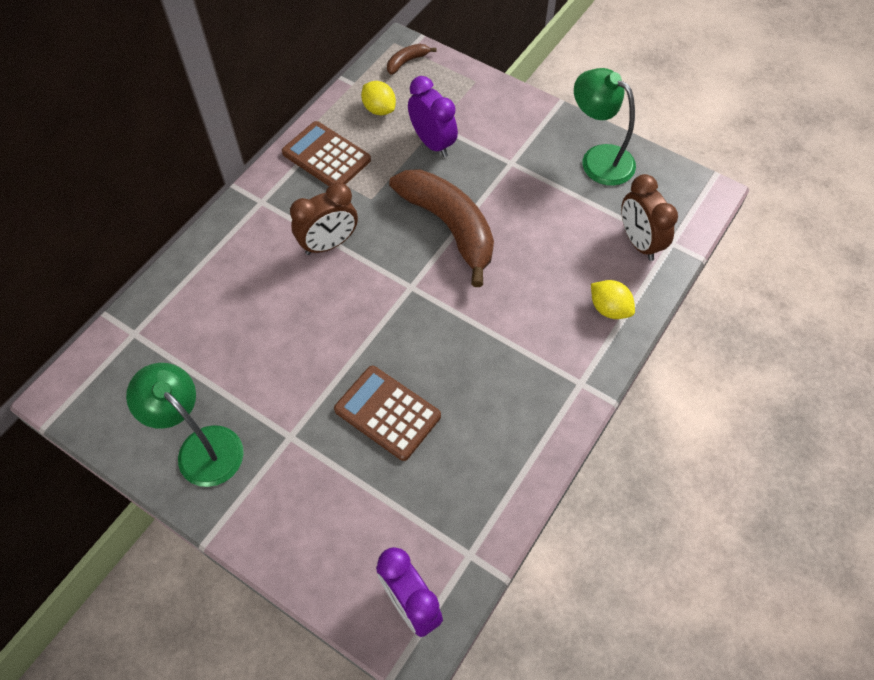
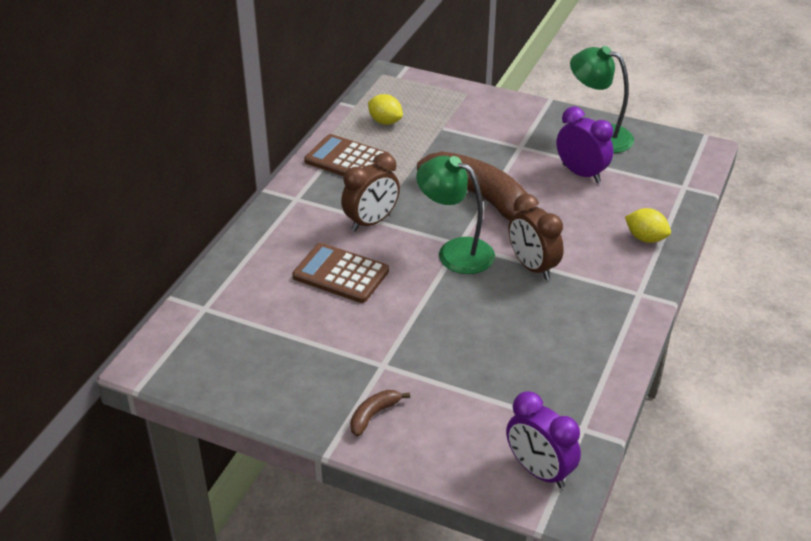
camera: 10 degrees left, 20 degrees down
green lamp [126,363,244,487] -> green lamp moved to [417,156,495,274]
brown calculator [334,366,441,461] -> brown calculator moved to [292,243,389,303]
brown banana [387,44,437,74] -> brown banana moved to [350,390,410,437]
purple clock [408,76,458,157] -> purple clock moved to [556,106,613,183]
brown clock [621,174,678,261] -> brown clock moved to [509,194,564,280]

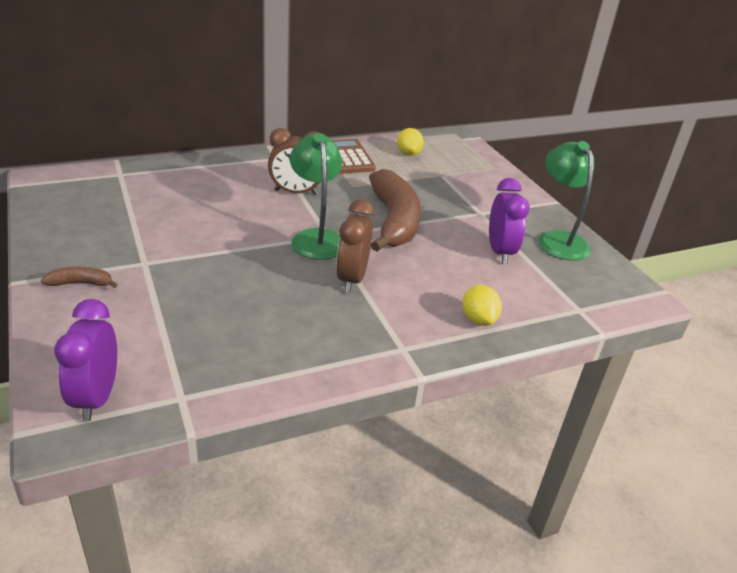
camera: 40 degrees right, 5 degrees down
brown calculator [292,243,389,303] -> none

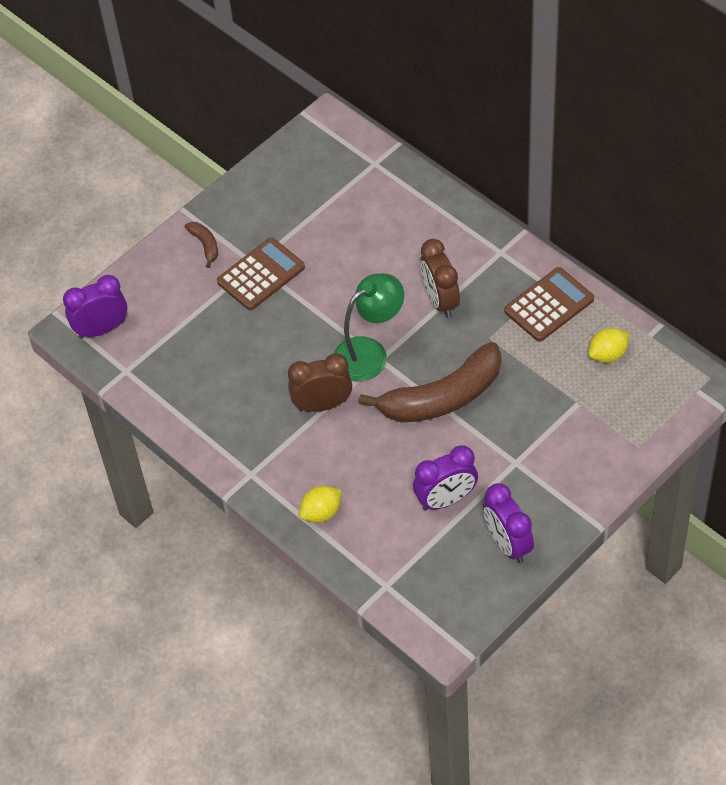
camera: 75 degrees right, 20 degrees up
green lamp [539,141,594,260] -> purple clock [483,483,534,563]
none -> brown calculator [217,237,305,310]

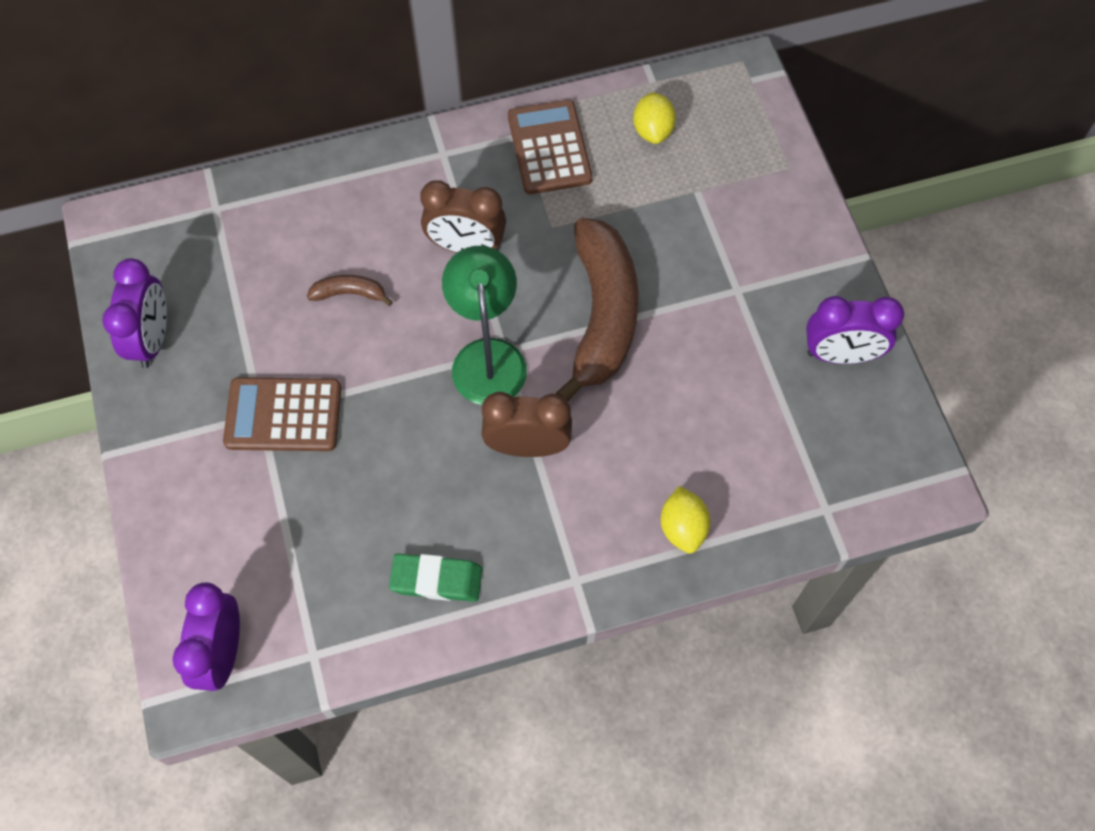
camera: 65 degrees left, 10 degrees up
brown banana [185,222,218,268] -> brown banana moved to [307,275,393,306]
brown calculator [217,237,305,310] -> brown calculator turned 75 degrees counterclockwise [223,377,341,451]
brown clock [288,354,352,412] -> brown clock turned 75 degrees clockwise [482,392,572,457]
purple clock [413,445,478,511] -> purple clock moved to [102,258,167,368]
none -> green eraser [389,553,482,602]

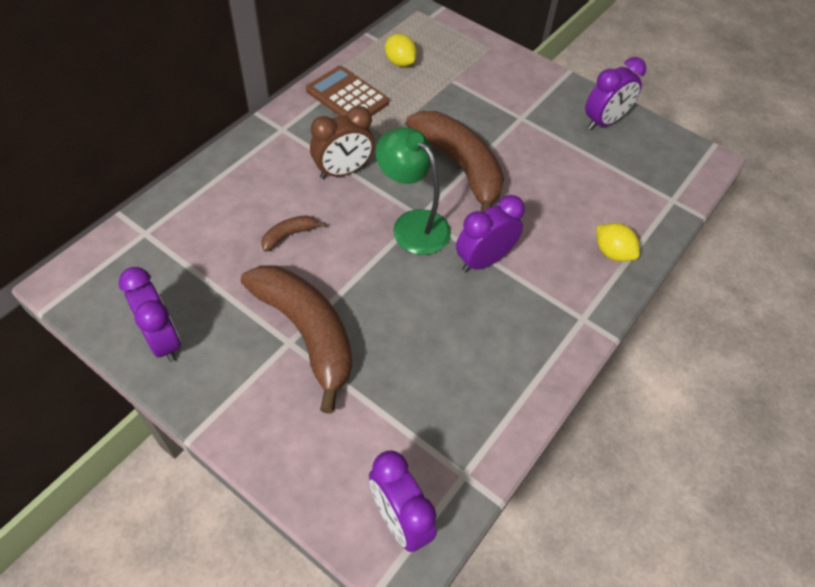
camera: 40 degrees left, 10 degrees down
brown calculator [223,377,341,451] -> brown banana [241,265,352,414]
green eraser [389,553,482,602] -> none
brown clock [482,392,572,457] -> purple clock [456,195,525,272]

